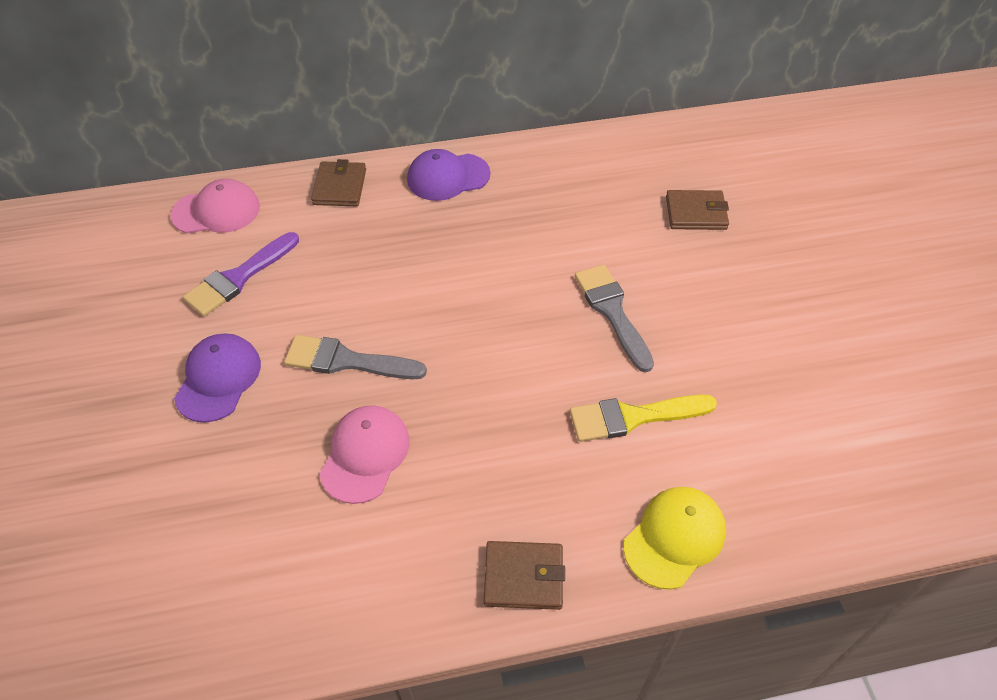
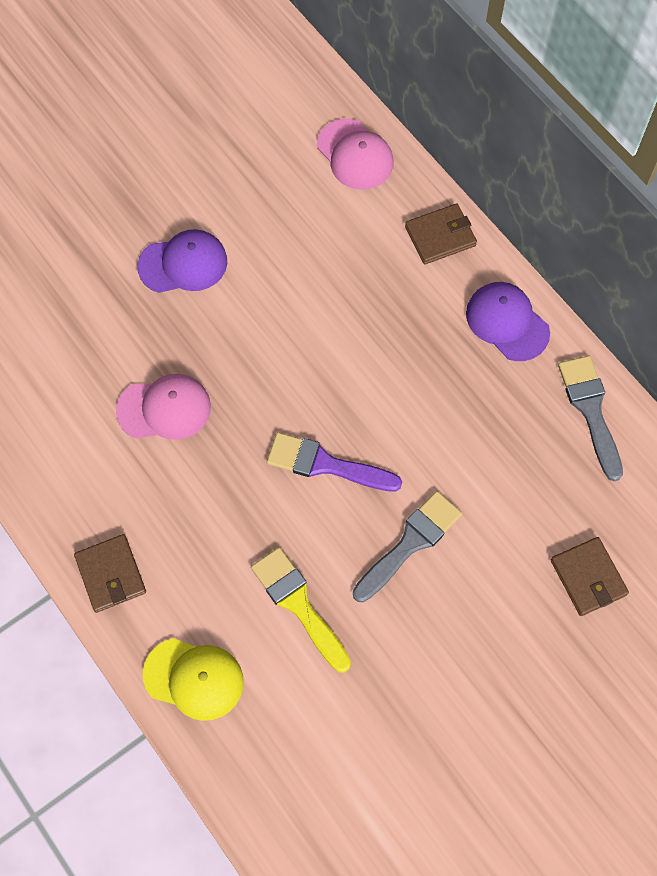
camera: 65 degrees right, 15 degrees up
purple brush [183,232,299,316] -> purple brush moved to [267,432,402,492]
grey brush [284,335,427,379] -> grey brush moved to [558,356,623,482]

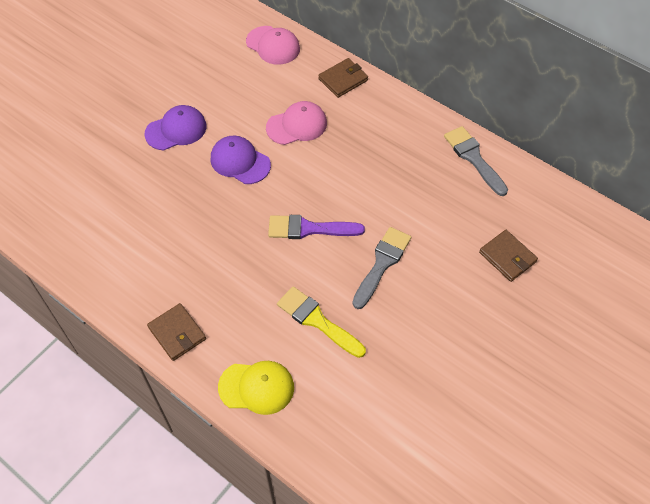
camera: 15 degrees left, 10 degrees down
pink cap [116,374,211,440] -> pink cap moved to [266,101,327,145]
purple cap [466,282,550,361] -> purple cap moved to [211,136,271,184]

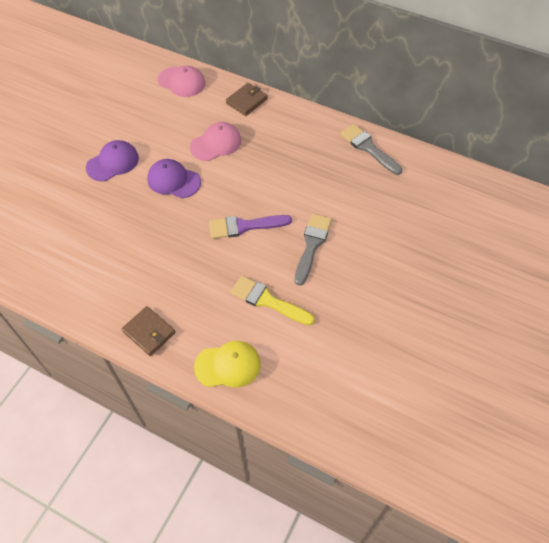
camera: 10 degrees left, 0 degrees up
brown wallet [479,230,538,282] -> none

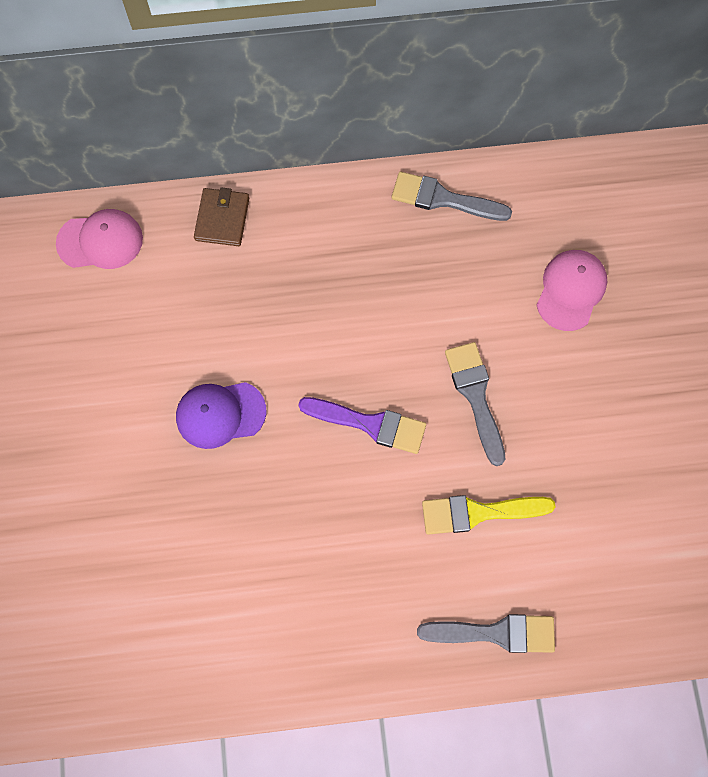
camera: 35 degrees left, 15 degrees up
purple cap [86,140,139,181] -> none
brown wallet [122,306,176,356] -> none
pink cap [190,122,241,161] -> pink cap moved to [537,250,607,331]
yellow cap [194,341,261,387] -> grey brush [417,614,555,653]
purple brush [209,215,292,239] -> purple brush turned 120 degrees counterclockwise [298,397,426,454]

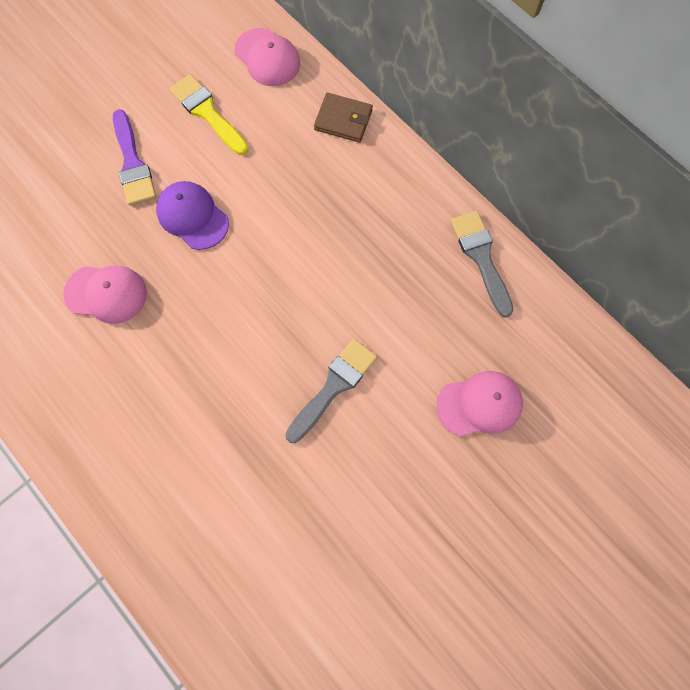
camera: 55 degrees right, 0 degrees up
brown wallet [194,187,249,246] -> brown wallet turned 45 degrees clockwise [314,93,373,143]
purple brush [298,397,426,454] -> purple brush moved to [113,109,156,205]
grey brush [417,614,555,653] -> none
yellow brush [422,495,556,535] -> yellow brush moved to [170,74,248,155]
none -> pink cap [63,266,147,324]

